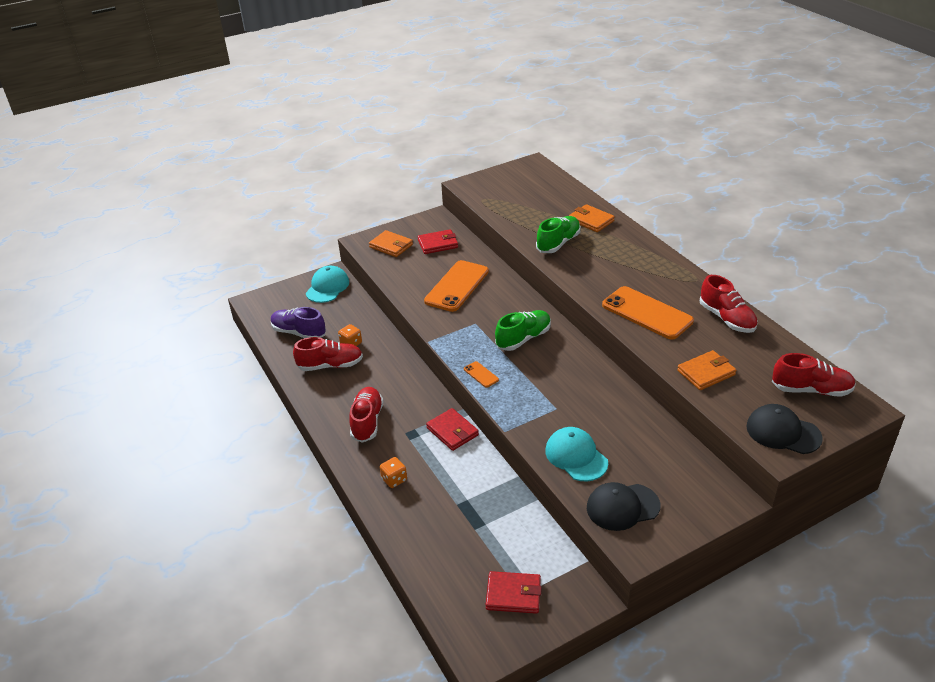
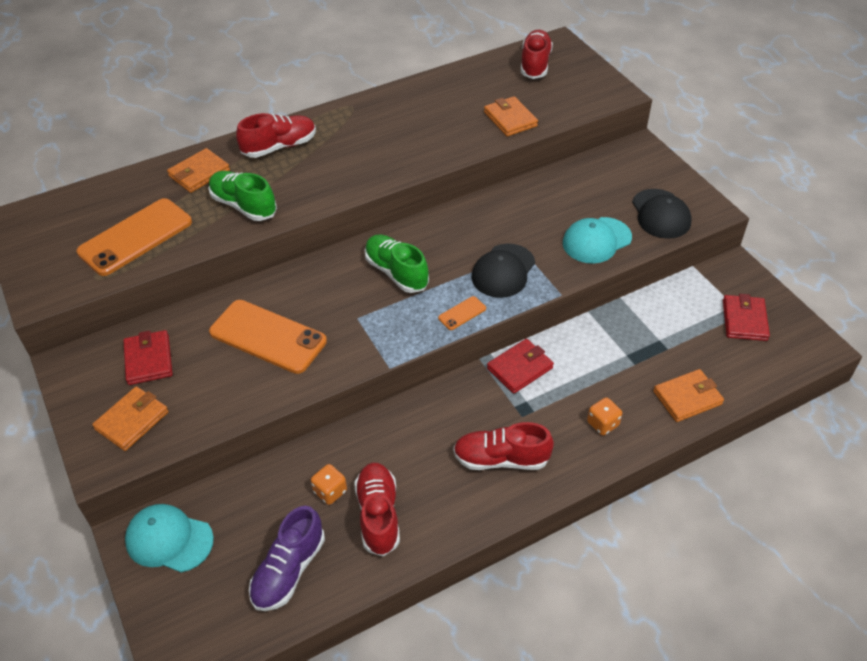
camera: 90 degrees left, 10 degrees up
orange phone [602,286,694,339] -> orange phone moved to [76,198,192,276]
red shoe [700,275,758,333] -> red shoe moved to [236,113,316,158]
black cap [746,404,823,454] -> black cap moved to [472,244,535,298]
none -> orange wallet [653,369,724,422]

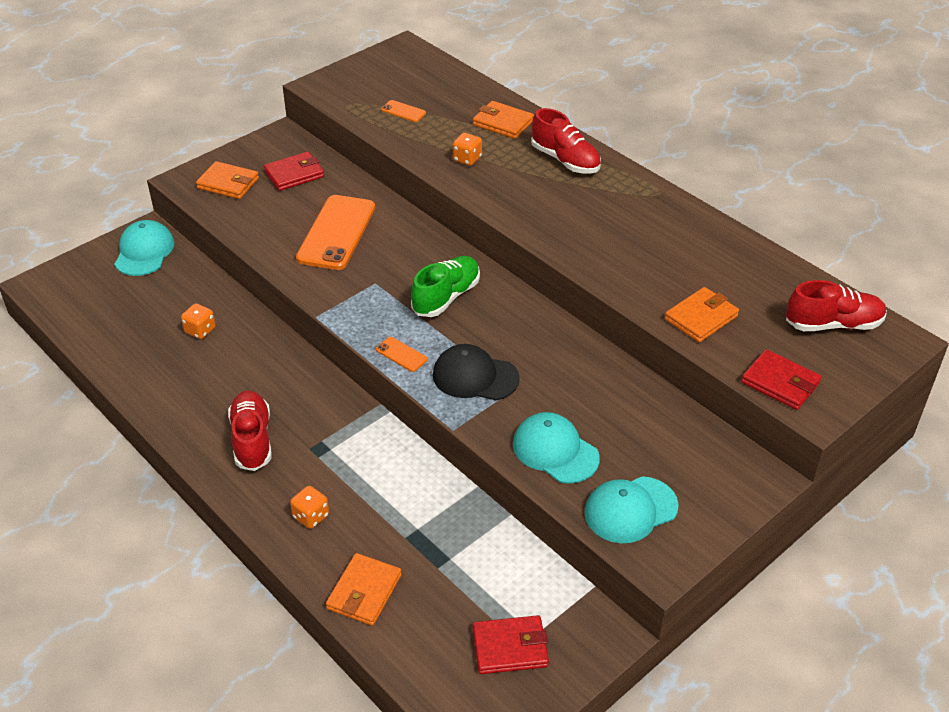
camera: 75 degrees right, 5 degrees down
orange phone [76,198,192,276] -> orange phone [381,100,426,122], size x0.43
green shoe [208,171,277,221] -> orange dice [453,133,482,166]
purple shoe [249,506,325,611] -> none
red shoe [354,463,400,556] -> none
red wallet [487,339,554,394] -> red wallet moved to [741,349,822,410]
black cap [632,189,691,239] -> turquoise cap [584,476,679,543]
orange wallet [653,369,724,422] -> orange wallet turned 60 degrees clockwise [326,553,402,626]

